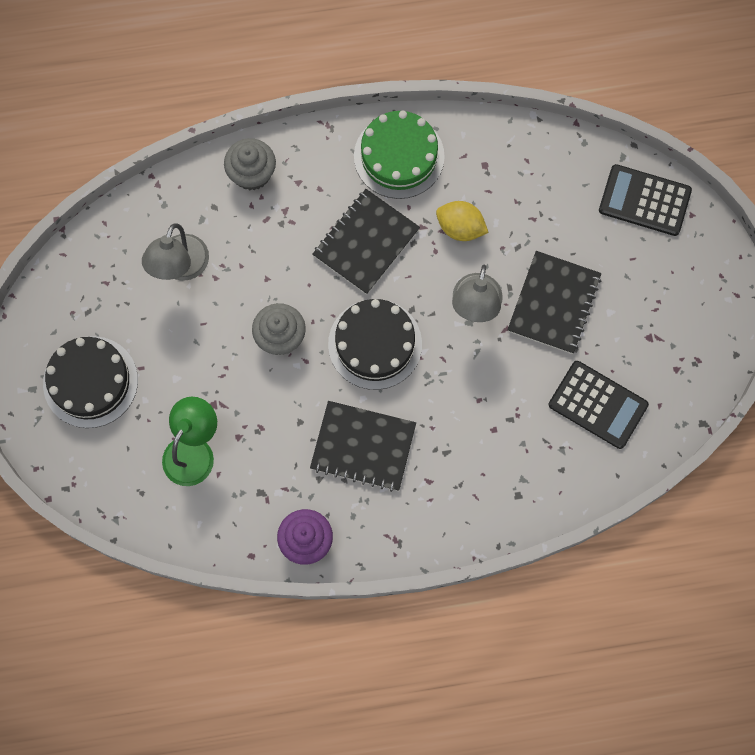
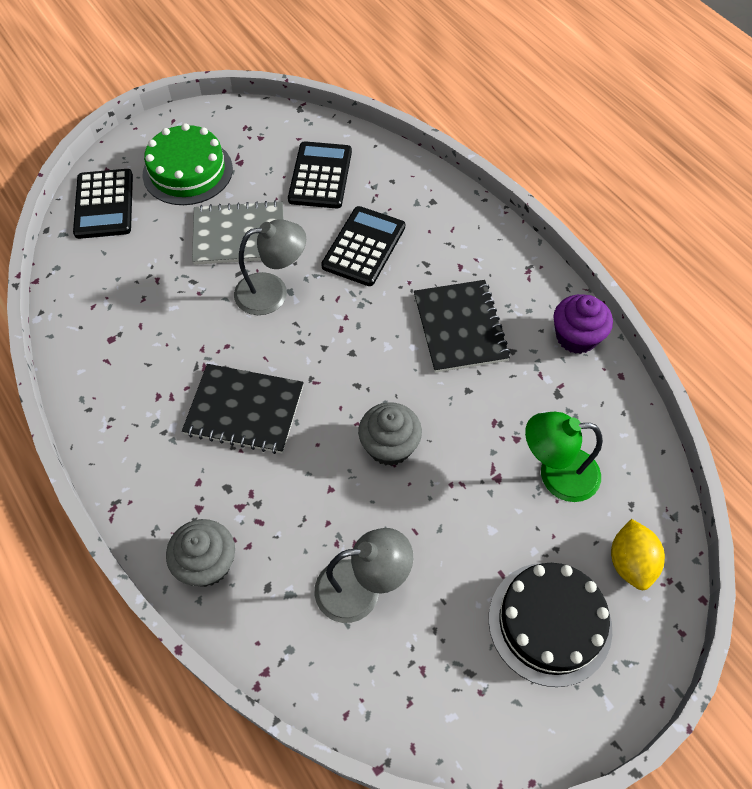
camera: 115 degrees left, 15 degrees down
black cake [328,299,422,390] -> none
green cake [354,111,445,199] -> green cake moved to [143,123,233,205]
yellow lemon [436,201,489,241] -> yellow lemon moved to [611,519,665,590]
black notebook [507,251,601,354] -> grey notebook [192,200,283,265]
none -> black calculator [321,206,405,286]

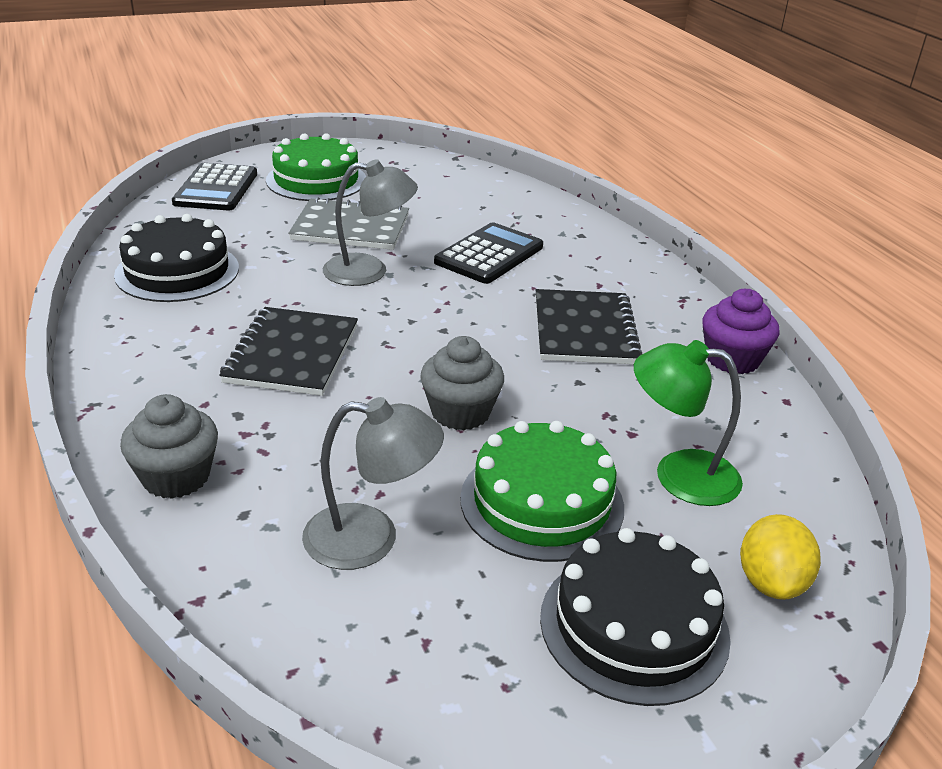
camera: 10 degrees right, 25 degrees down
black notebook [182,364,304,454] -> black notebook turned 75 degrees clockwise [219,307,358,396]
black calculator [288,141,352,209] -> none
none -> black cake [114,214,239,302]
none -> green cake [460,421,624,562]

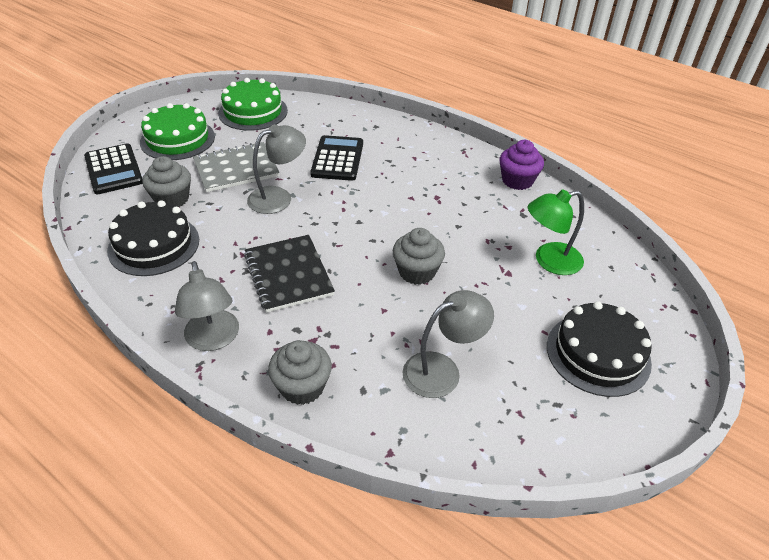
camera: 30 degrees left, 10 degrees up
green cake [460,421,624,562] -> green cake moved to [218,78,288,131]
black notebook [536,289,642,364] -> none
yellow lemon [740,514,821,600] -> none
none -> grey cupcake [142,156,191,207]
none -> grey lamp [175,261,239,351]

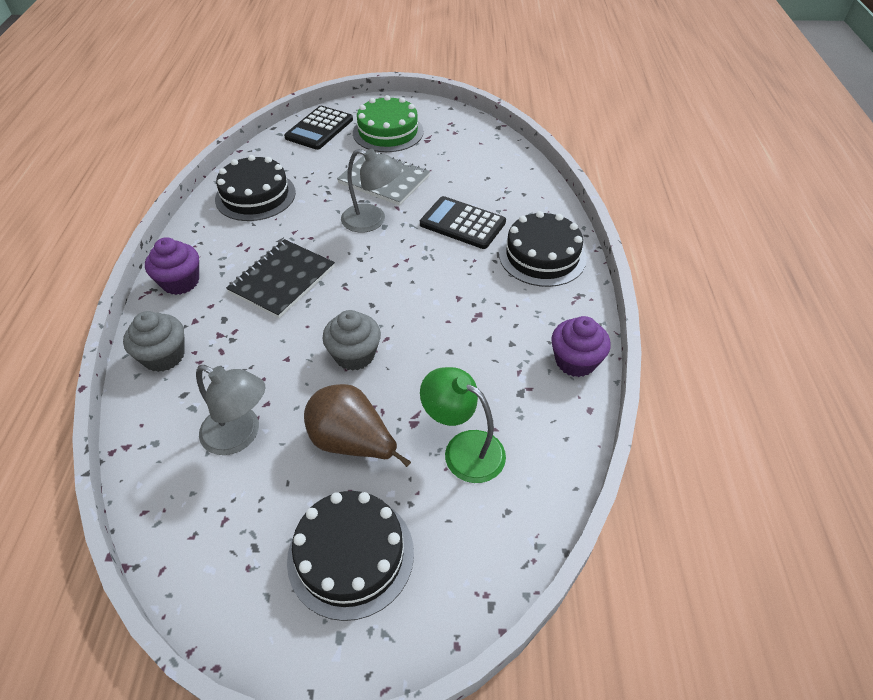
camera: 55 degrees right, 5 degrees up
grey cupcake [142,156,191,207] -> none
grey lamp [175,261,239,351] -> purple cupcake [145,237,199,295]
green cake [218,78,288,131] -> none
black calculator [310,135,363,181] -> black calculator turned 120 degrees counterclockwise [420,196,506,249]
none -> brown pear [304,384,411,467]
none -> black cake [499,211,587,287]

